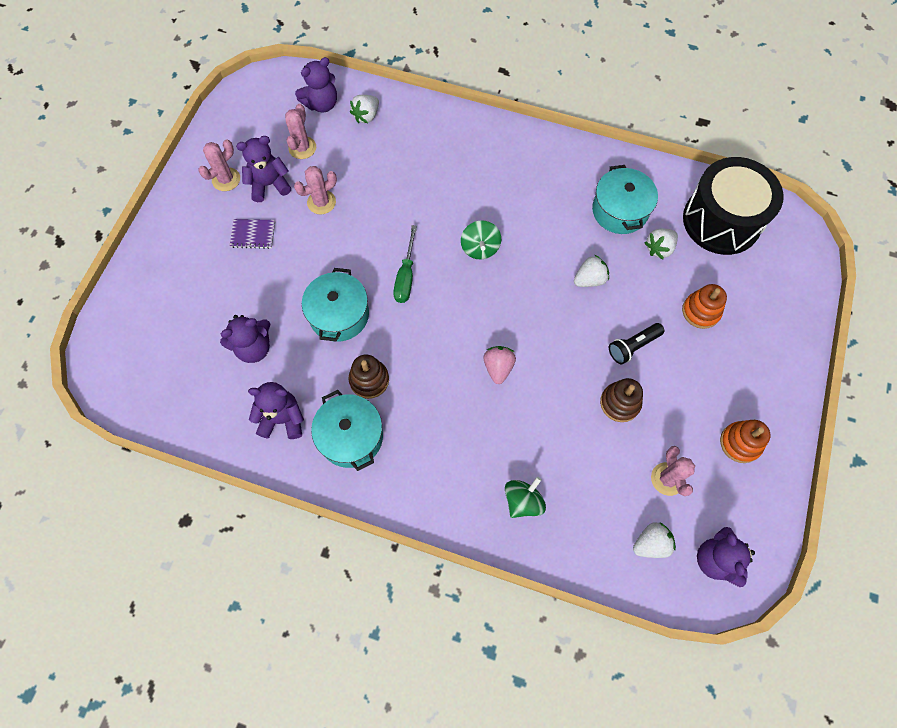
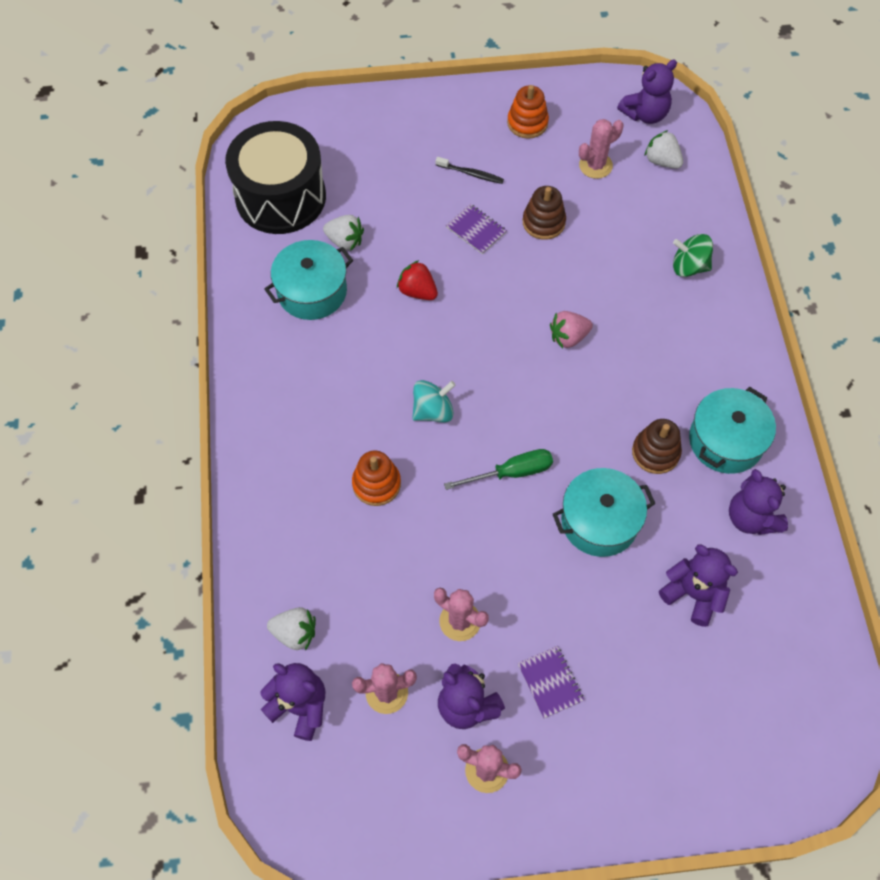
camera: 115 degrees left, 5 degrees down
green spinning top [461,220,501,259] -> turquoise spinning top [412,380,455,422]
white strawberry [574,254,609,287] -> red strawberry [397,260,438,300]
black flashlight [609,323,665,365] -> purple notebook [446,204,507,254]
orange stacking toy [682,284,727,329] -> orange stacking toy moved to [352,450,401,506]
none -> black toothbrush [436,157,504,184]

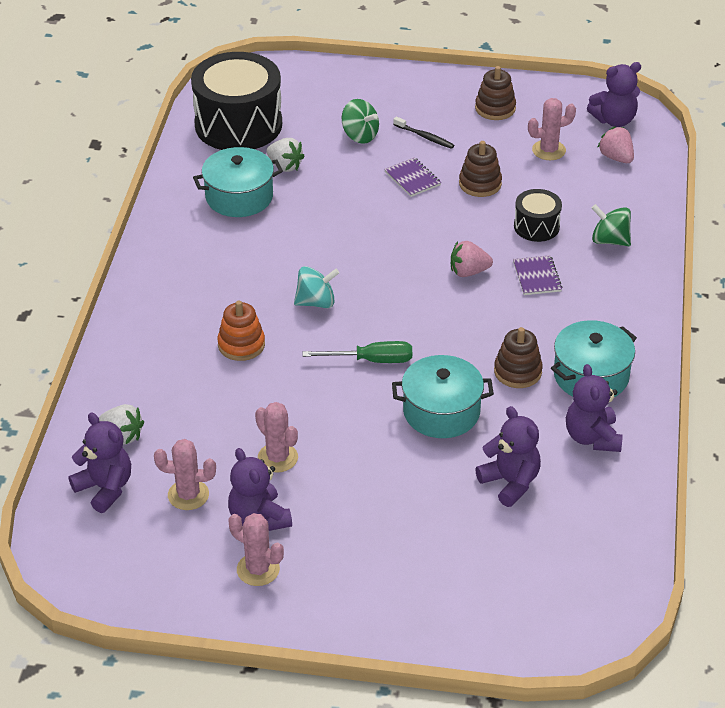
camera: 15 degrees right, 20 degrees down
red strawberry [397,260,438,300] -> none
orange stacking toy [507,85,549,139] -> brown stacking toy [475,66,516,120]
purple notebook [518,646,584,719] -> purple notebook moved to [513,255,562,295]
white strawberry [644,130,683,169] -> pink strawberry [597,126,634,163]
none -> green spinning top [342,99,379,144]
none -> black drum [514,189,562,242]

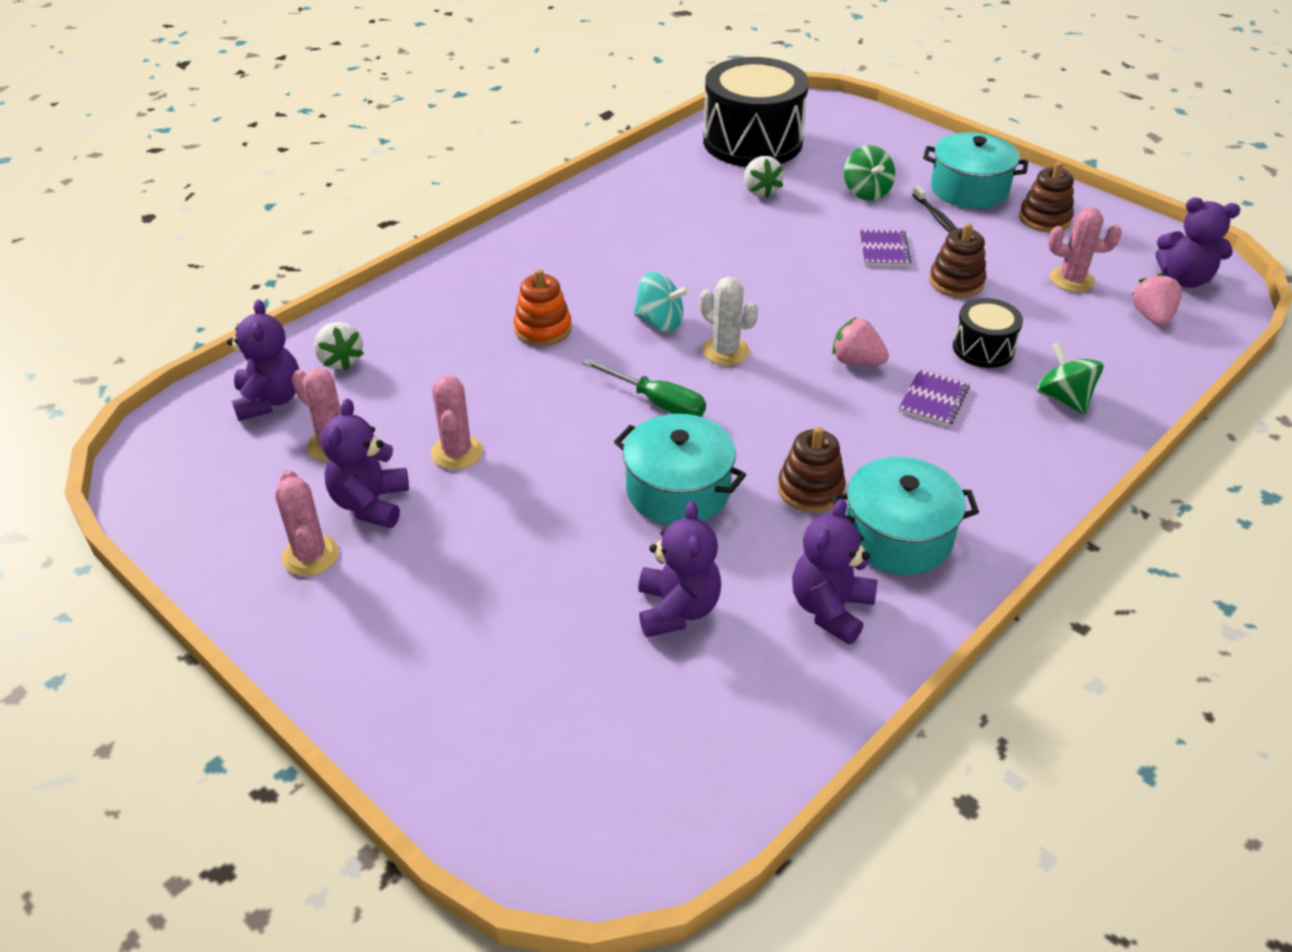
camera: 35 degrees right, 0 degrees up
turquoise pot [193,147,283,217] -> turquoise pot moved to [923,132,1028,209]
none -> white cactus [700,277,758,366]

